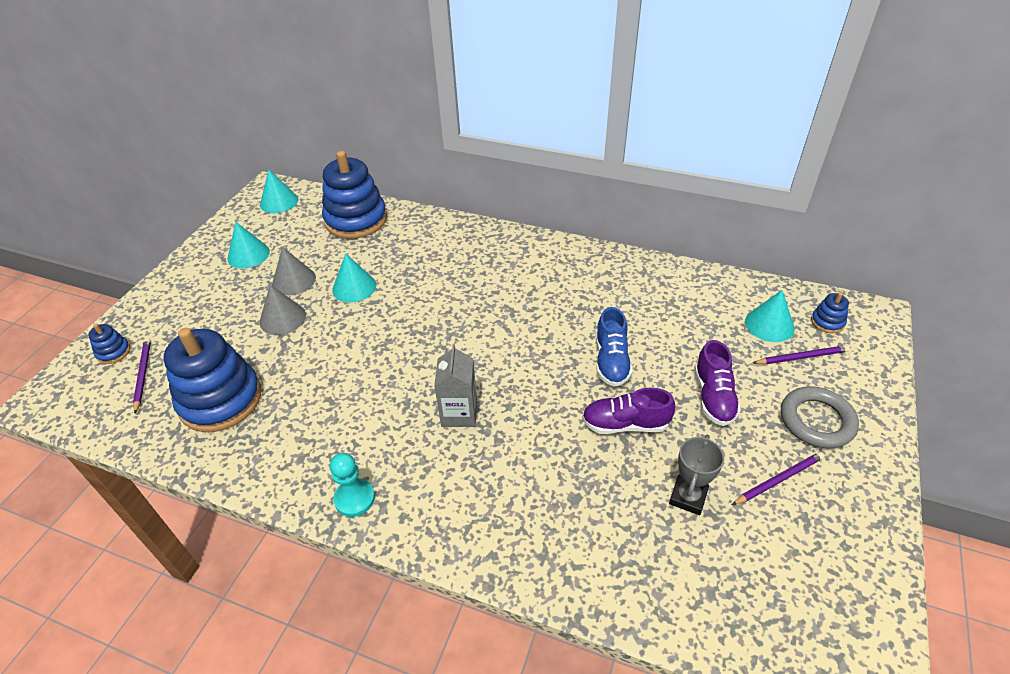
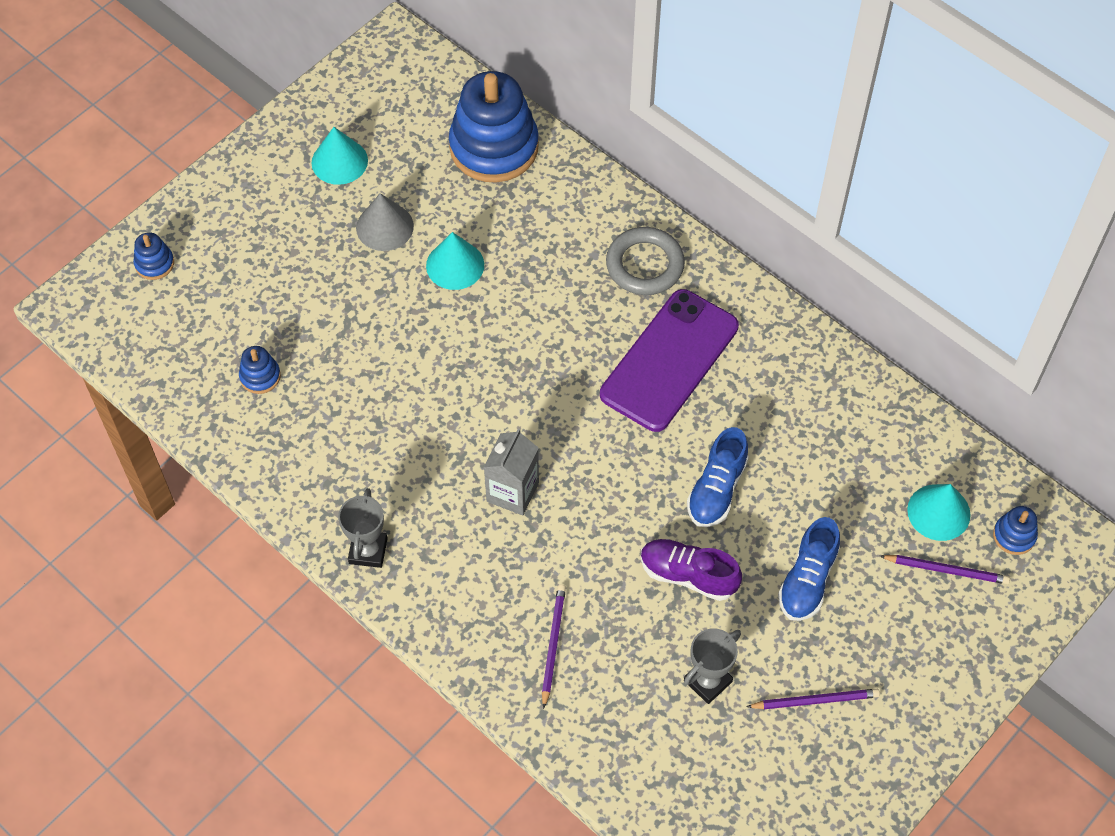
camera: 20 degrees right, 15 degrees up
purple pencil [133,338,151,413] -> purple pencil moved to [542,585,566,709]
blue stacking toy [163,328,261,432] -> blue stacking toy [239,346,281,394], size x0.43
turquoise cone [260,169,298,213] -> none
grey cone [260,285,306,335] -> none
turquoise pawn [330,453,375,517] -> grey trophy [338,488,388,568]
purple shoe [694,340,741,426] -> blue shoe [778,517,840,621]
grey ring [781,386,859,448] -> grey ring moved to [606,227,685,295]
none -> purple phone [600,289,739,432]

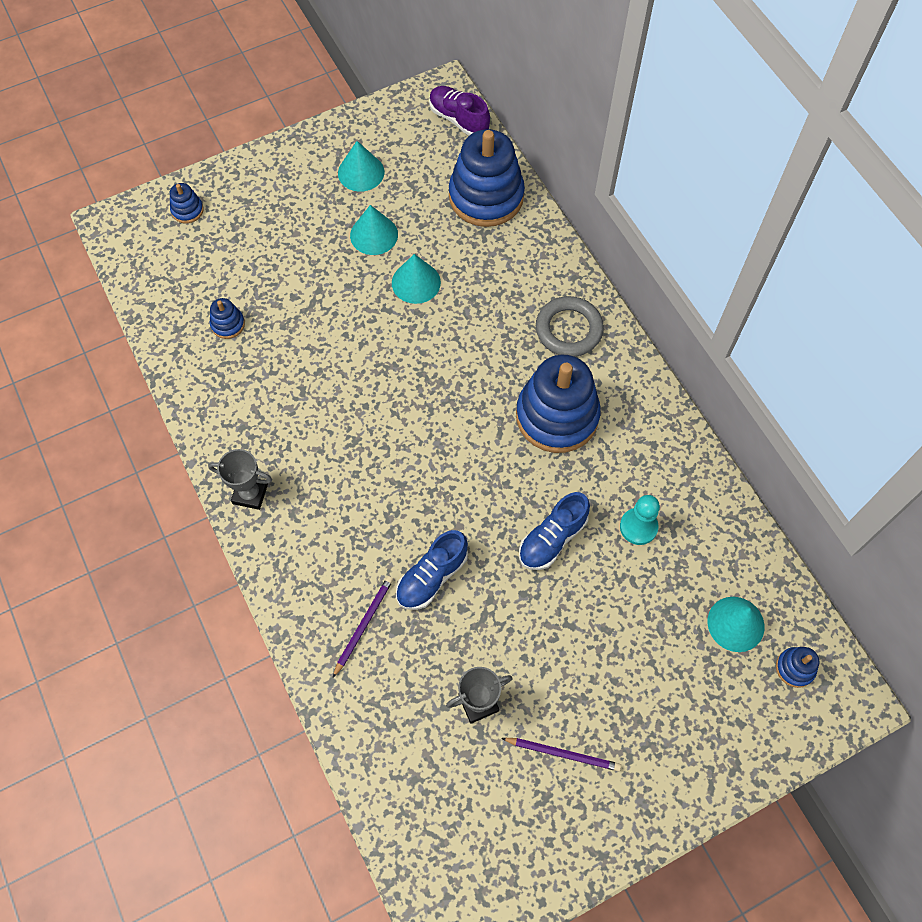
camera: 20 degrees right, 5 degrees up
grey trophy [338,488,388,568] -> grey trophy turned 75 degrees clockwise [208,449,272,510]
grey cone [356,193,414,251] -> turquoise cone [350,205,398,255]
grey carton [484,428,539,515] -> none
purple phone [600,289,739,432] -> blue stacking toy [516,355,601,453]
purple shoe [641,539,742,601] -> purple shoe moved to [429,86,490,136]
blue shoe [778,517,840,621] -> blue shoe moved to [396,530,468,610]
purple pencil [880,555,1010,584] -> none
none -> turquoise pawn [620,495,660,545]

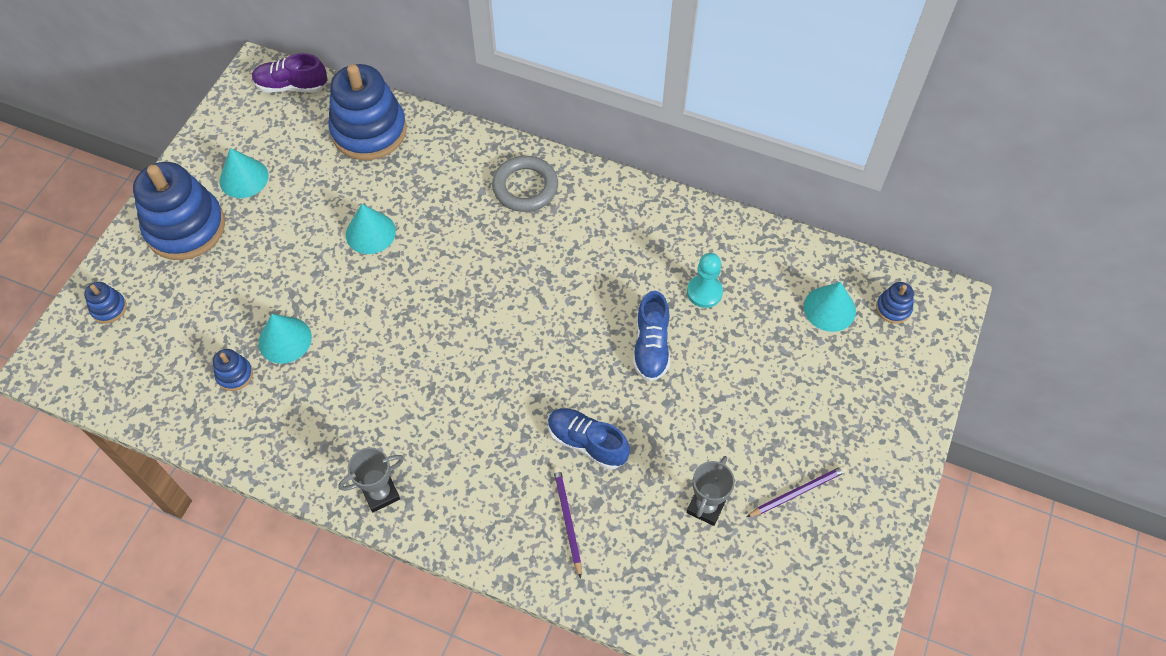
camera: 40 degrees left, 5 degrees down
turquoise cone [350,205,398,255] -> turquoise cone moved to [258,314,312,364]
blue shoe [396,530,468,610] -> blue shoe turned 120 degrees clockwise [548,408,630,470]
blue stacking toy [516,355,601,453] -> blue stacking toy moved to [133,162,225,260]

